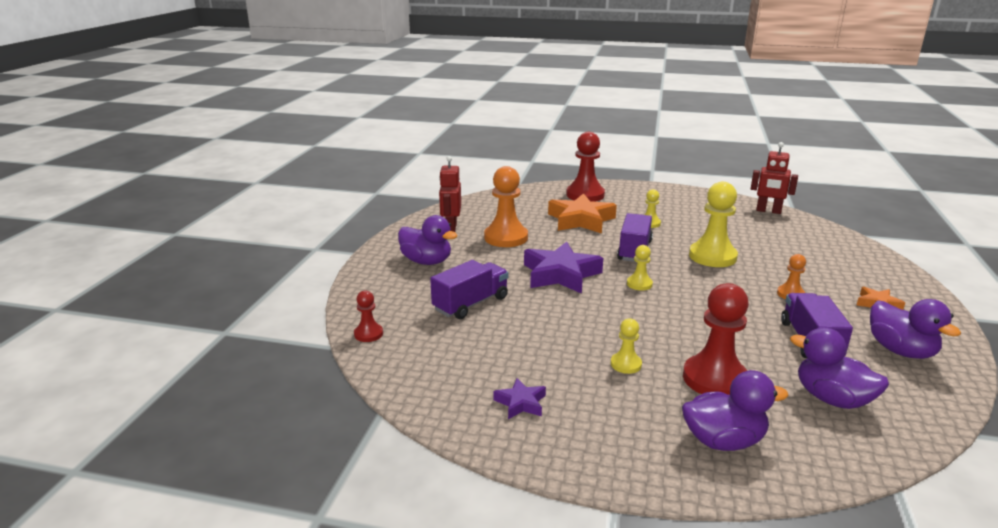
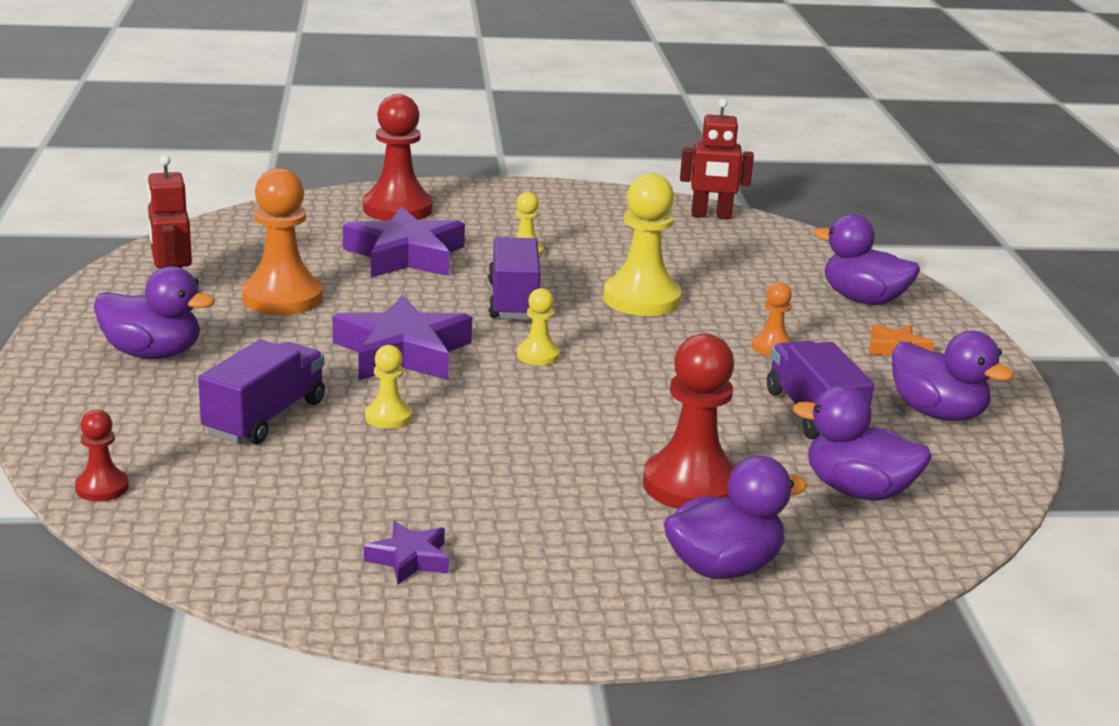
camera: 20 degrees left, 0 degrees up
orange star [548,193,617,233] -> purple star [343,207,465,277]
yellow pawn [611,319,642,374] -> yellow pawn moved to [365,345,412,429]
none -> purple duck [814,214,920,305]

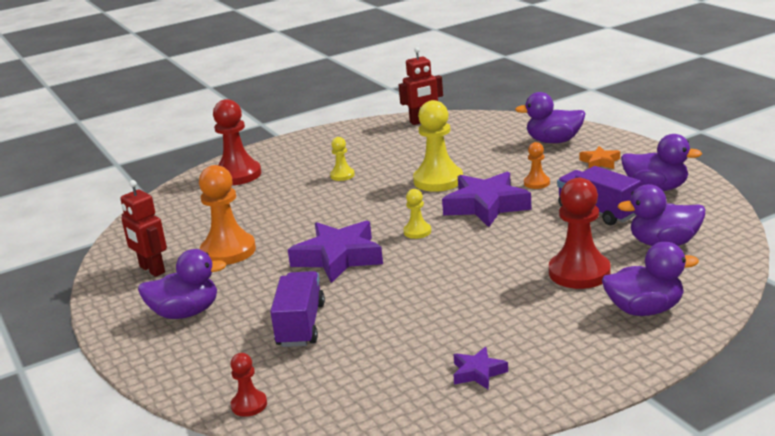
camera: 20 degrees left, 0 degrees up
purple star [343,207,465,277] -> purple star moved to [442,171,532,227]
yellow pawn [365,345,412,429] -> none
purple truck [488,237,540,319] -> none
purple duck [664,456,807,579] -> purple duck turned 45 degrees clockwise [602,242,699,316]

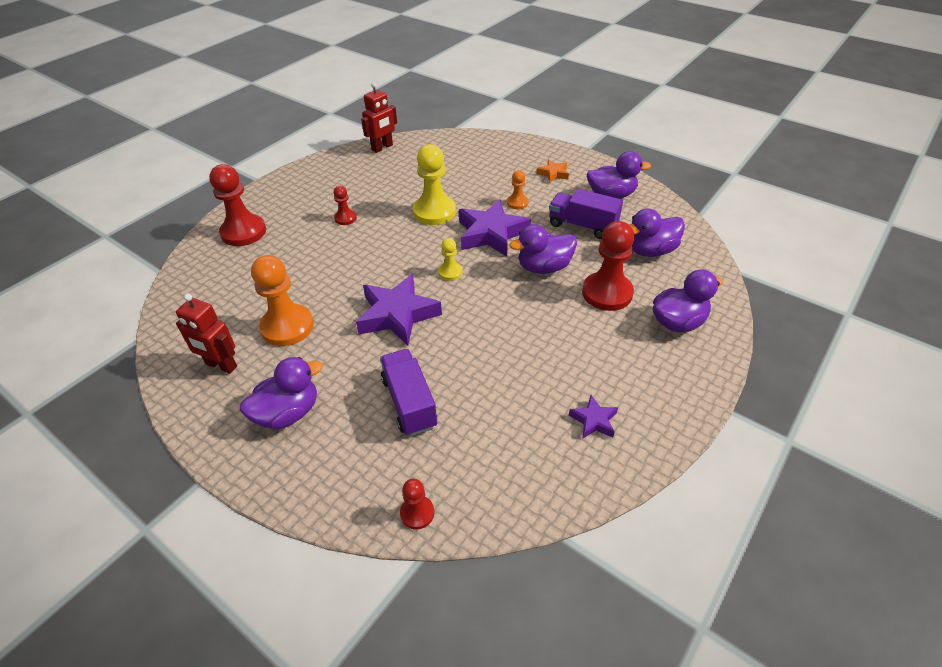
camera: 25 degrees left, 20 degrees up
yellow pawn [330,137,355,181] -> red pawn [334,186,357,225]
purple duck [515,92,586,143] -> purple duck moved to [509,224,577,274]

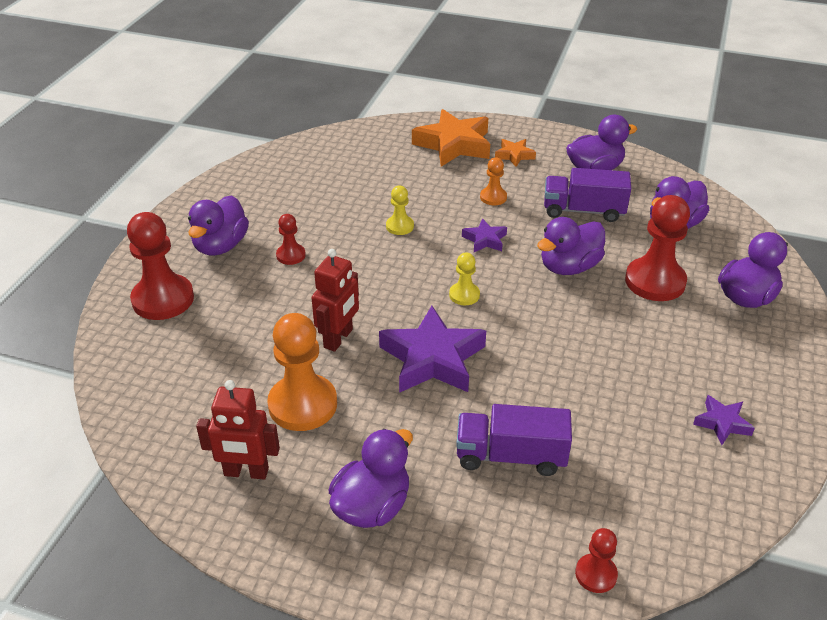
camera: 20 degrees left, 5 degrees down
red robot [361,82,397,153] -> red robot moved to [312,249,359,352]
purple truck [380,349,437,436] -> purple truck turned 45 degrees counterclockwise [456,404,572,476]
yellow pawn [413,144,456,225] -> yellow pawn [386,186,414,235], size x0.51
purple star [459,199,531,257] -> purple star [462,218,507,252], size x0.49
none -> purple duck [188,195,249,256]
none -> orange star [412,109,490,167]

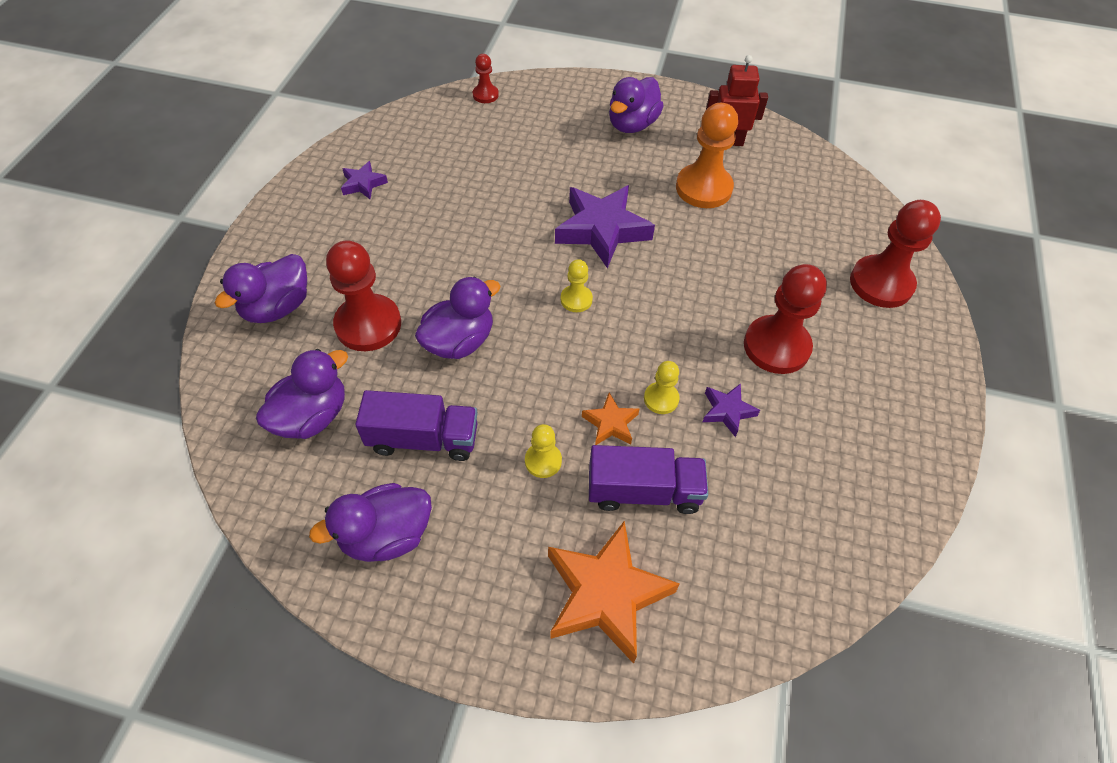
camera: 175 degrees right, 15 degrees up
purple duck [188,195,249,256] -> none
red pawn [276,214,306,265] -> red pawn [744,264,827,374], size x1.97
red robot [312,249,359,352] -> none
purple truck [456,404,572,476] -> purple truck moved to [589,445,708,514]
purple star [462,218,507,252] -> purple star moved to [703,383,760,437]
orange pawn [480,157,507,205] -> yellow pawn [525,424,562,478]
orange star [495,139,536,167] -> orange star moved to [582,393,639,445]

